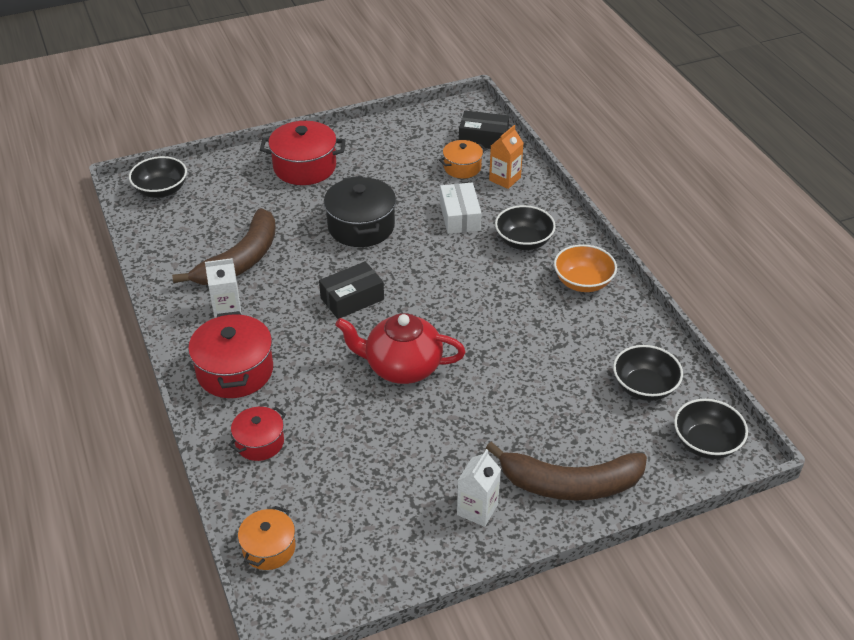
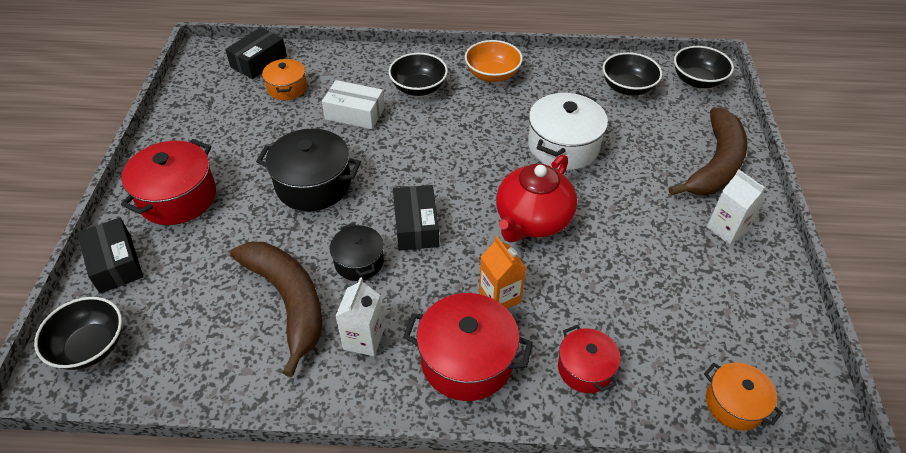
camera: 65 degrees left, 5 degrees up
orange carton [489,125,524,189] -> orange carton moved to [479,236,526,309]
none -> black box [77,218,143,294]
none -> black pot [330,223,384,281]
none -> white pot [528,92,608,170]

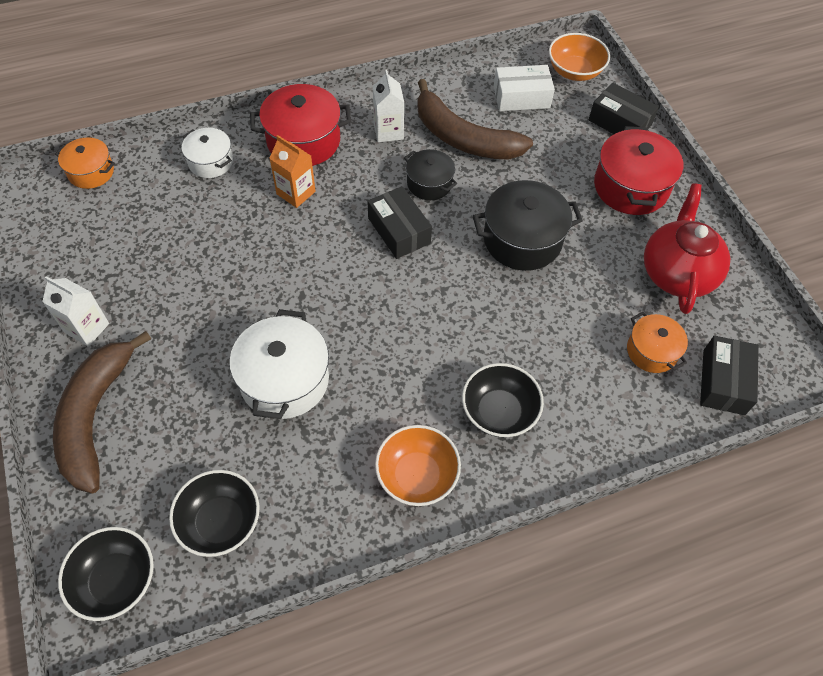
camera: 155 degrees right, 10 degrees up
black bowl [34,297,122,370] -> orange bowl [549,33,610,81]
white box [322,80,385,129] -> white box moved to [493,65,555,111]
red teapot [496,154,577,242] -> red teapot moved to [644,183,730,314]
red pot [558,325,621,393] -> white pot [182,128,233,178]

